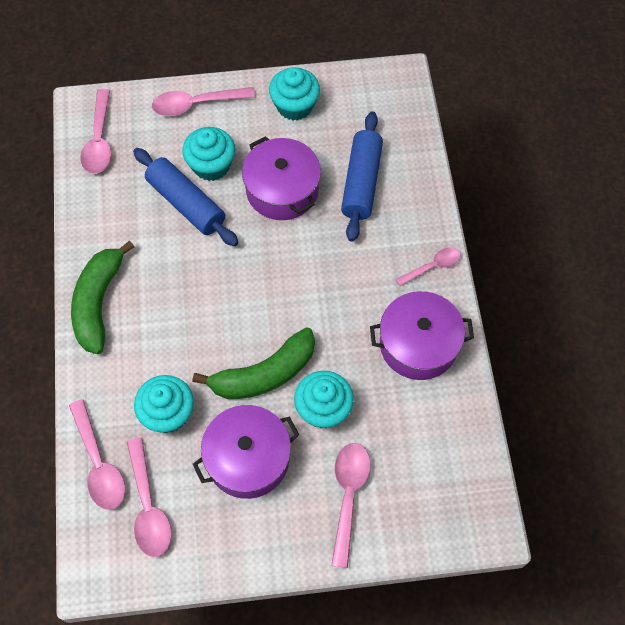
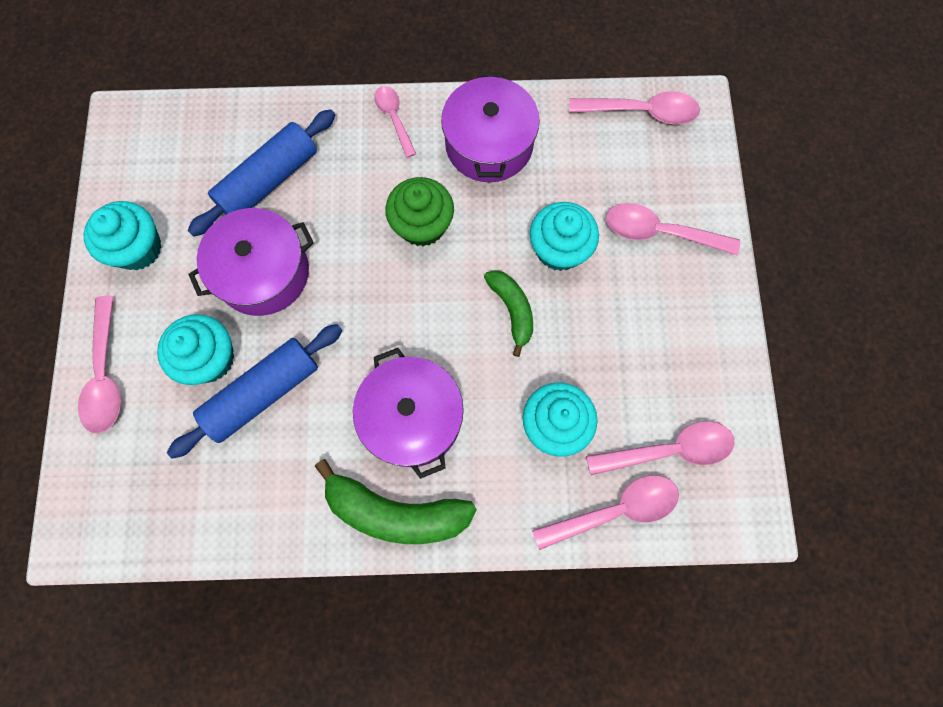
camera: 85 degrees left, 10 degrees up
pink spoon [80,89,112,174] -> pink spoon moved to [569,91,700,125]
green banana [192,327,315,399] -> green banana [484,270,533,357], size x0.60
purple pot [193,405,299,499] -> purple pot moved to [353,348,464,479]
blue rolling pin [341,111,383,242] -> blue rolling pin turned 60 degrees counterclockwise [188,109,335,237]
none -> green cupcake [385,177,454,247]

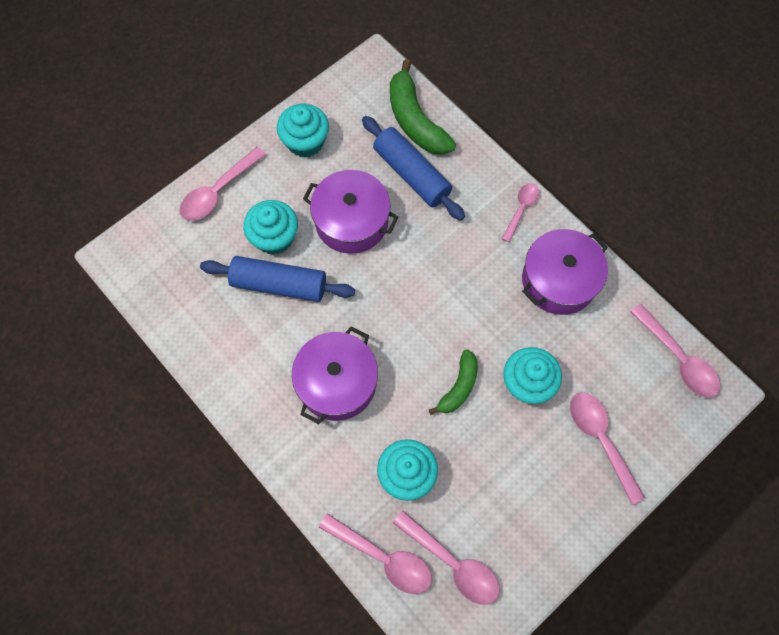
camera: 50 degrees right, 5 degrees down
blue rolling pin [188,109,335,237] -> blue rolling pin turned 45 degrees clockwise [362,116,465,220]
green banana [315,459,477,544] -> green banana moved to [390,59,456,155]
green cupcake [385,177,454,247] -> none

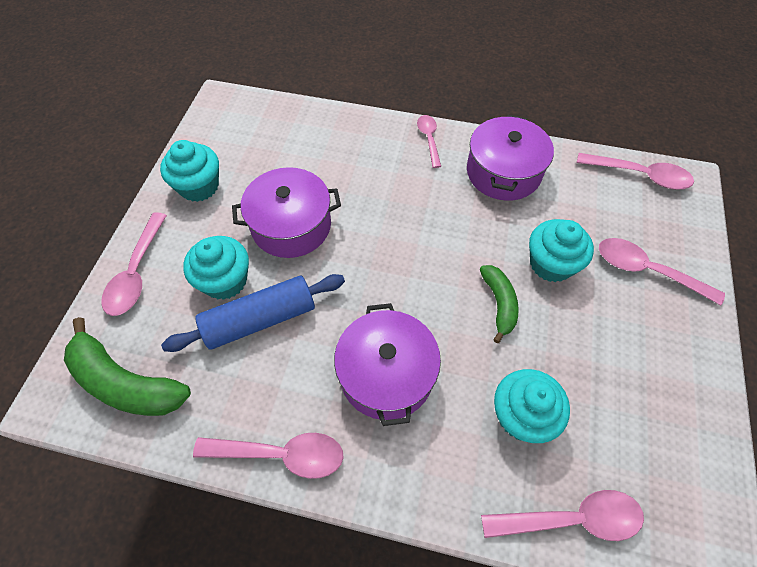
camera: 35 degrees left, 10 degrees down
blue rolling pin [362,116,465,220] -> none
green banana [390,59,456,155] -> green banana moved to [64,317,191,416]
pink spoon [393,510,500,605] -> pink spoon moved to [193,433,344,479]

